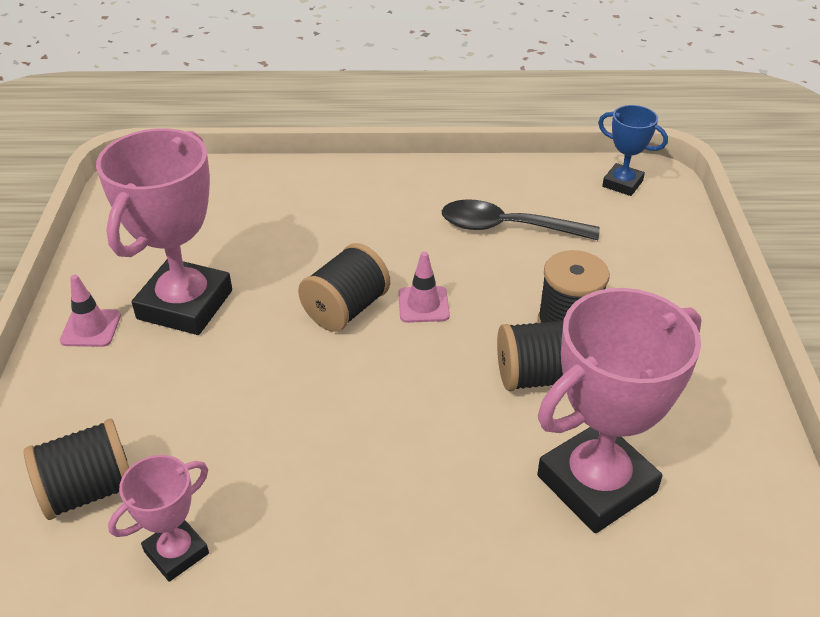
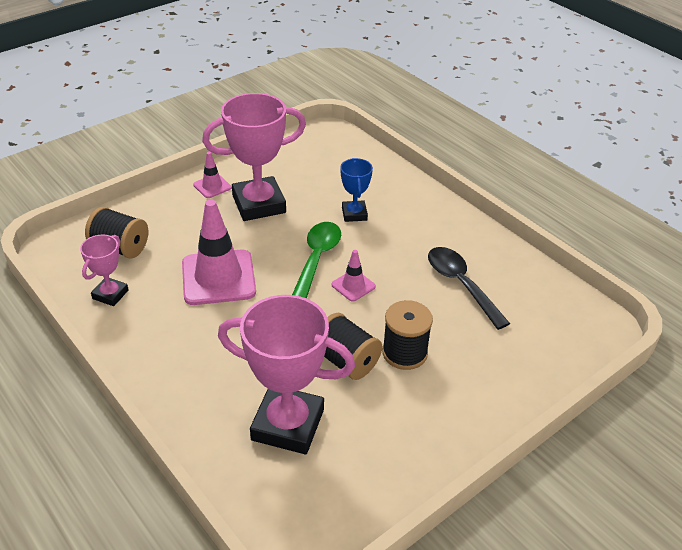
camera: 50 degrees right, 0 degrees up
pink trophy [108,455,209,582] -> pink trophy turned 75 degrees counterclockwise [80,234,129,306]
black spool [298,243,390,332] -> green spoon [292,222,341,298]
blue trophy [598,105,668,196] -> blue trophy moved to [340,158,373,222]
none -> pink traffic cone [182,199,256,305]

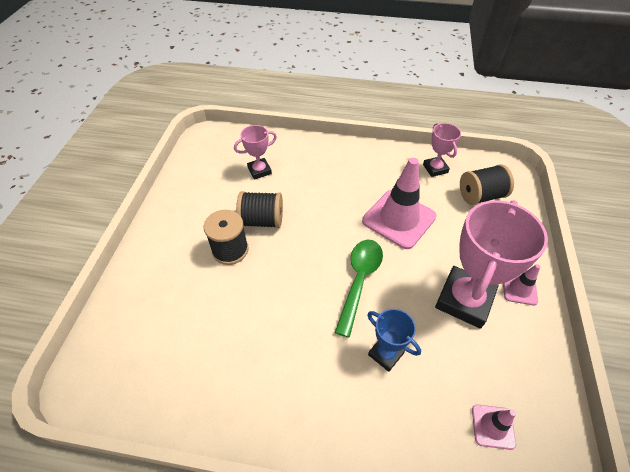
camera: 140 degrees right, 10 degrees up
pink trophy [218,295,355,454] -> pink trophy [234,125,277,180], size x0.52
green spoon [292,222,341,298] -> green spoon turned 135 degrees counterclockwise [335,240,383,337]
pink traffic cone [331,250,376,302] -> pink traffic cone moved to [472,404,516,450]
black spoon [428,247,510,330] -> none

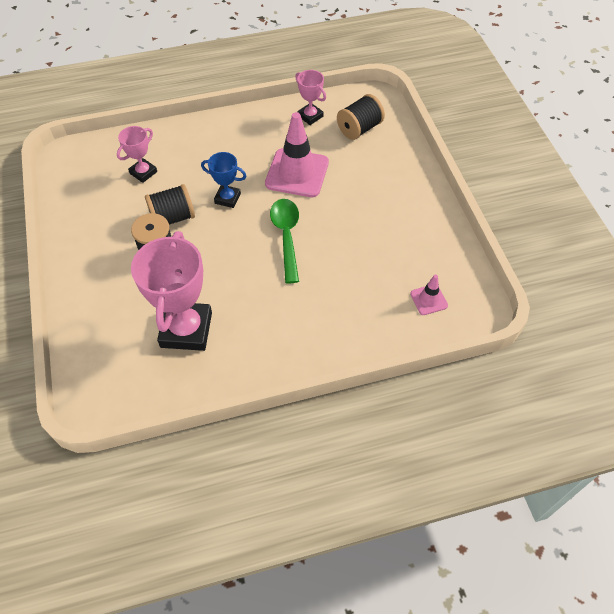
camera: 25 degrees left, 5 degrees up
blue trophy [367,309,421,372] -> blue trophy moved to [201,152,246,208]
pink trophy [435,200,548,329] -> pink trophy moved to [131,231,212,351]
pink traffic cone [503,264,540,305] -> none

